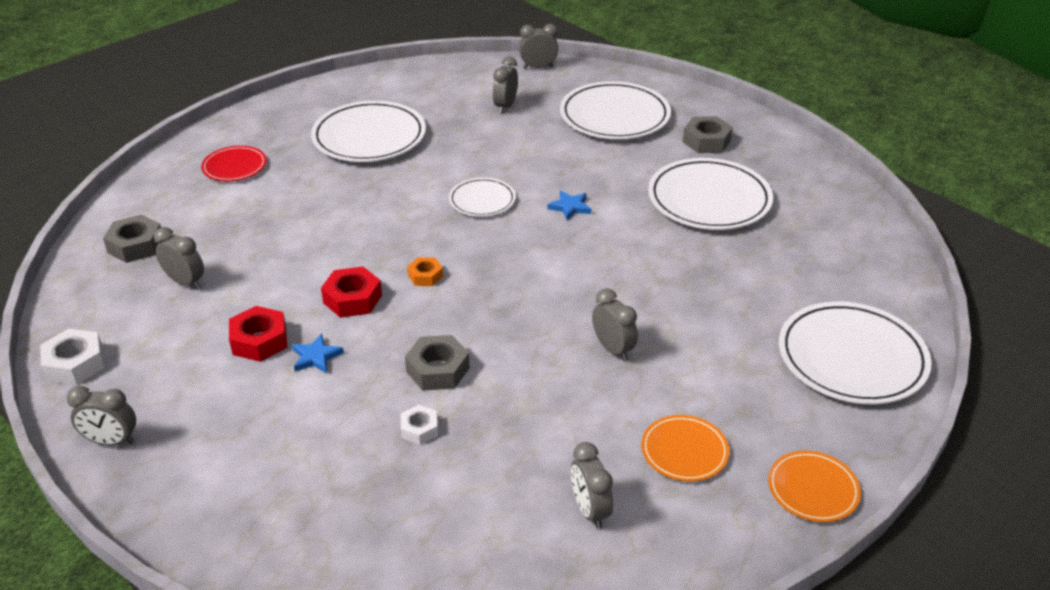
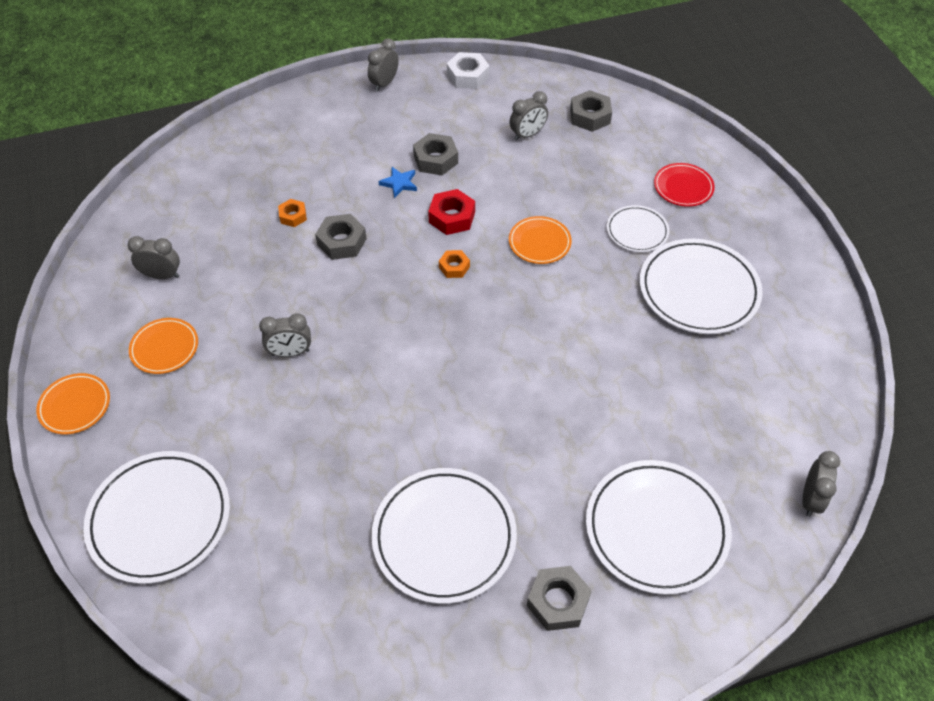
camera: 115 degrees right, 15 degrees up
red nut [229,306,287,362] -> grey nut [413,133,458,175]
white nut [401,405,438,445] -> orange nut [278,199,307,227]
white plate [449,178,516,217] -> white plate moved to [607,205,669,252]
grey clock [493,57,518,114] -> none
blue star [547,191,591,220] -> none
none -> orange plate [509,216,572,264]

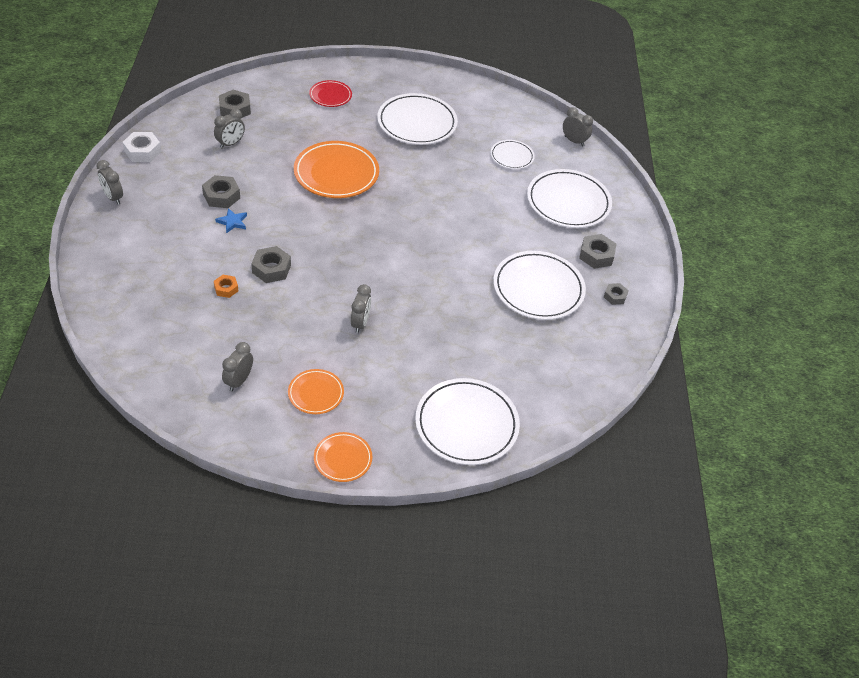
camera: 75 degrees left, 5 degrees down
red nut [428,189,475,235] -> none
orange nut [439,250,470,278] -> none
grey clock [509,91,548,141] -> grey clock turned 60 degrees clockwise [214,109,245,149]
orange plate [509,216,572,264] -> orange plate [294,141,379,198], size x1.85
white plate [607,205,669,252] -> white plate moved to [490,140,535,169]
none -> grey nut [604,283,628,305]

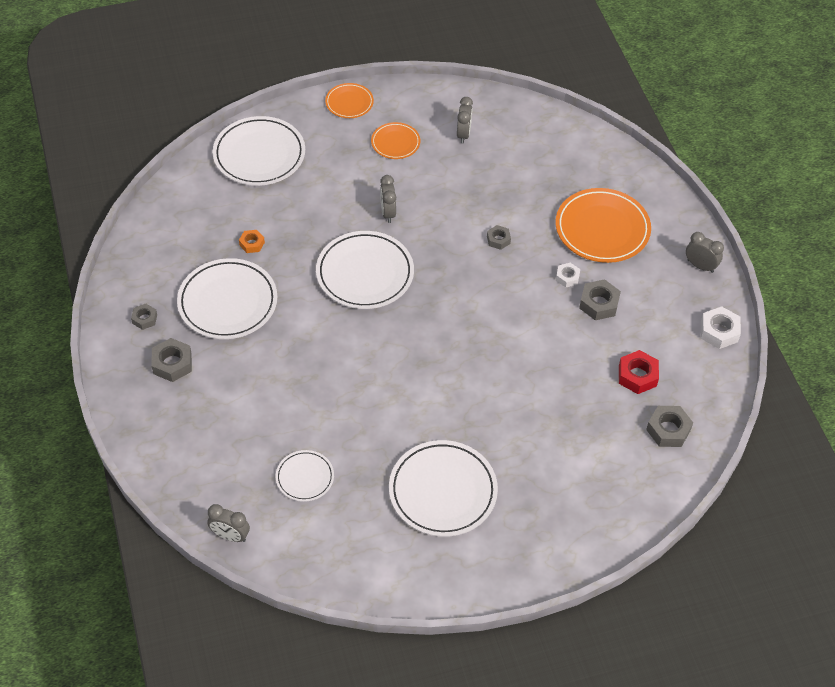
camera: 165 degrees right, 5 degrees up
grey clock [214,109,245,149] -> red nut [619,350,659,394]
orange nut [214,275,238,298] -> orange nut moved to [239,230,265,253]
blue star [215,208,247,234] -> white nut [556,263,580,287]
grey nut [251,246,291,283] -> grey nut [487,225,511,250], size x0.62
orange plate [294,141,379,198] -> orange plate moved to [556,188,651,263]
red plate [309,80,352,107] -> none
white plate [527,169,612,228] -> white plate moved to [316,231,414,309]

